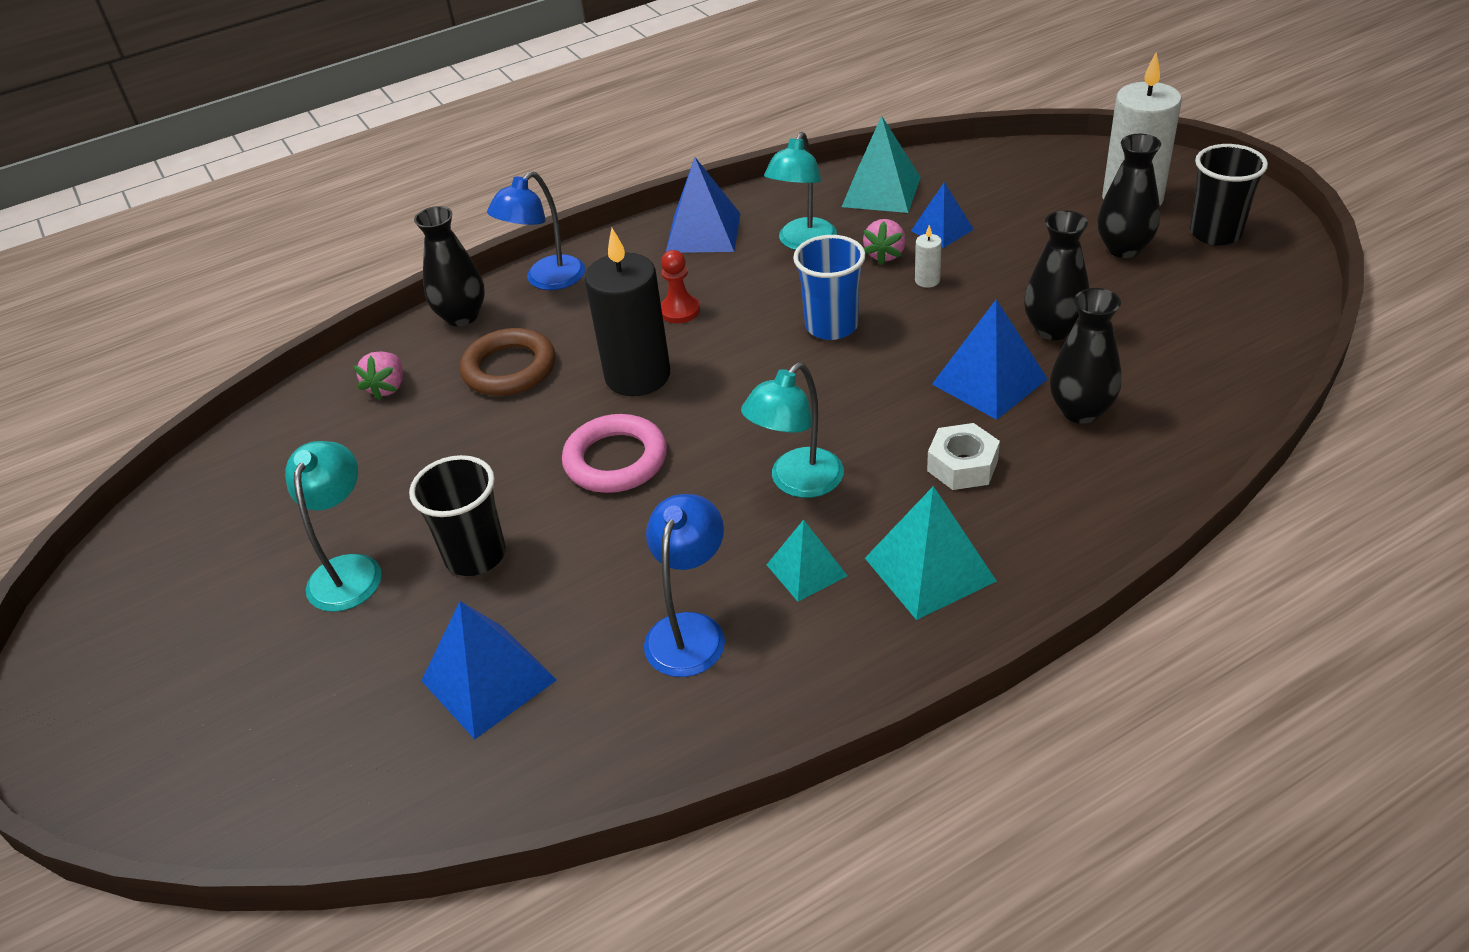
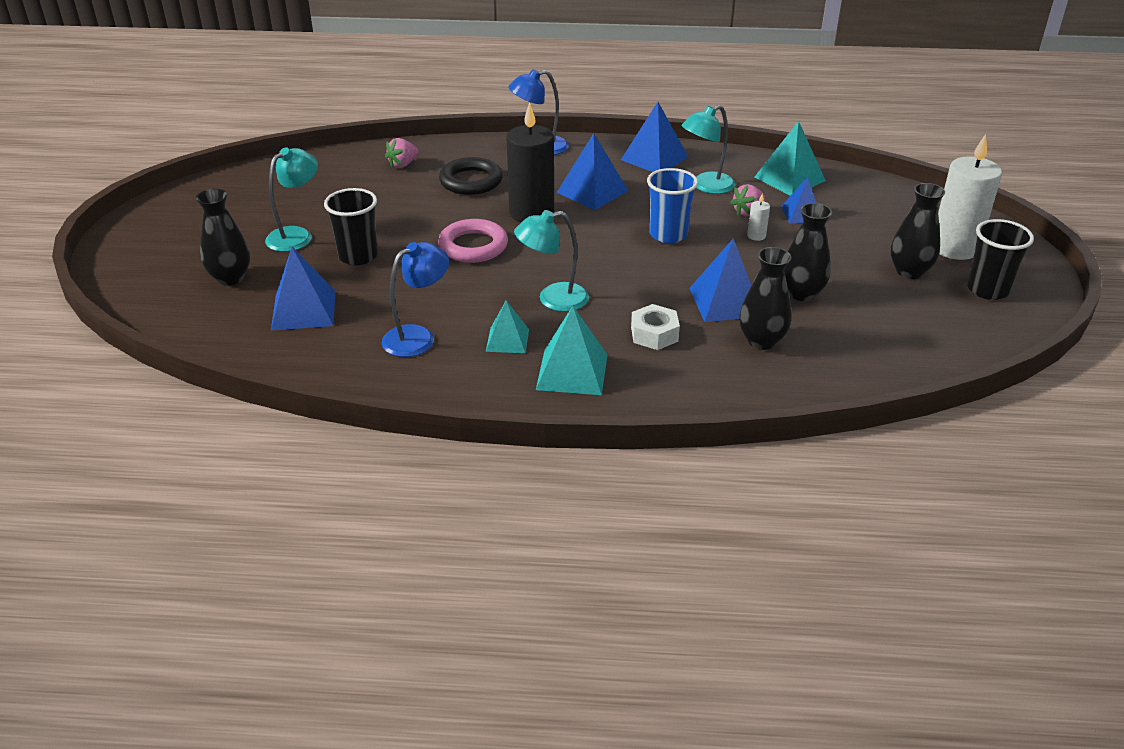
camera: 30 degrees right, 5 degrees down
black vase [414,206,485,326] -> black vase moved to [196,189,250,286]
brown ring [460,328,556,396] -> black ring [439,157,503,195]
red pawn [661,250,700,323] -> blue pyramid [556,133,628,210]

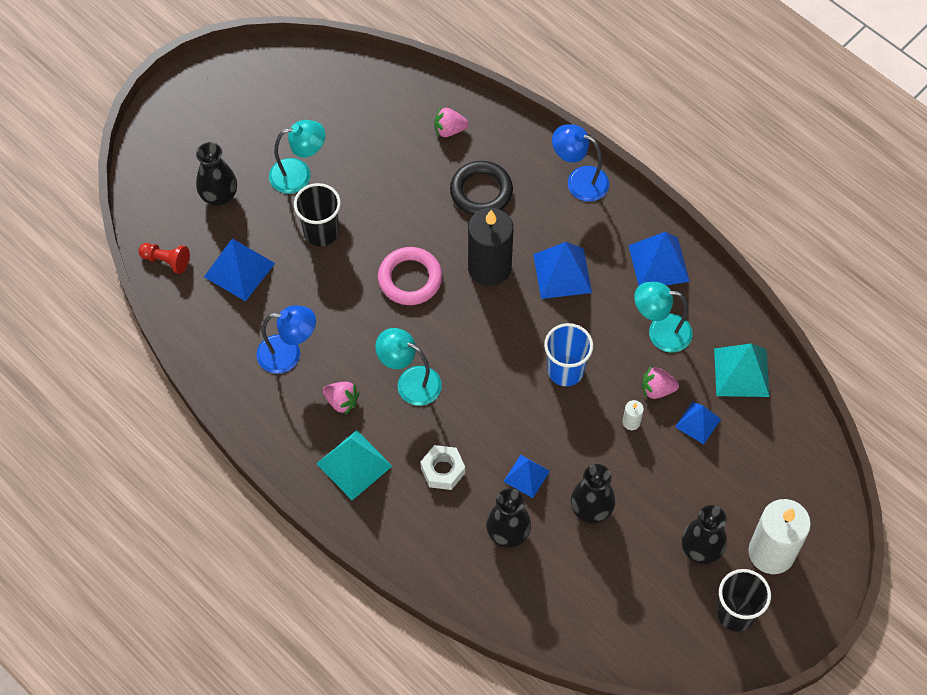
camera: 40 degrees right, 25 degrees up
turquoise pyramid [486,300,529,353] -> pink strawberry [322,382,359,415]
blue pyramid [690,238,752,322] -> blue pyramid [503,455,550,498], size x0.63
none -> red pawn [139,243,190,274]

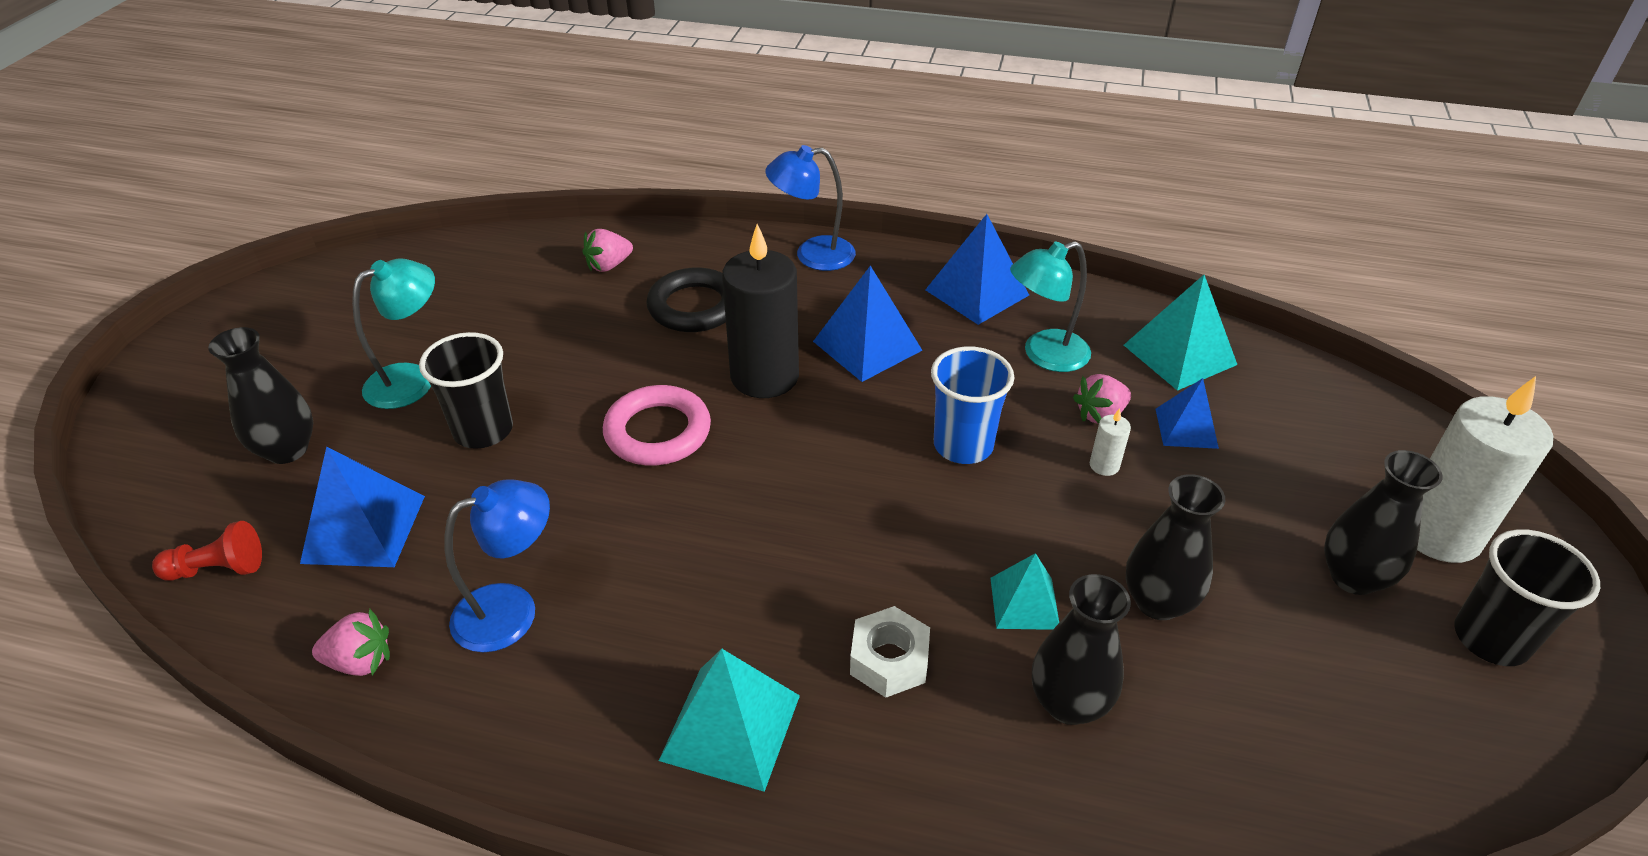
camera: 30 degrees left, 20 degrees down
pink strawberry [322,382,359,415] -> pink strawberry moved to [312,609,390,676]
turquoise lamp [375,328,442,406] -> none
blue pyramid [503,455,550,498] -> turquoise pyramid [990,553,1059,630]

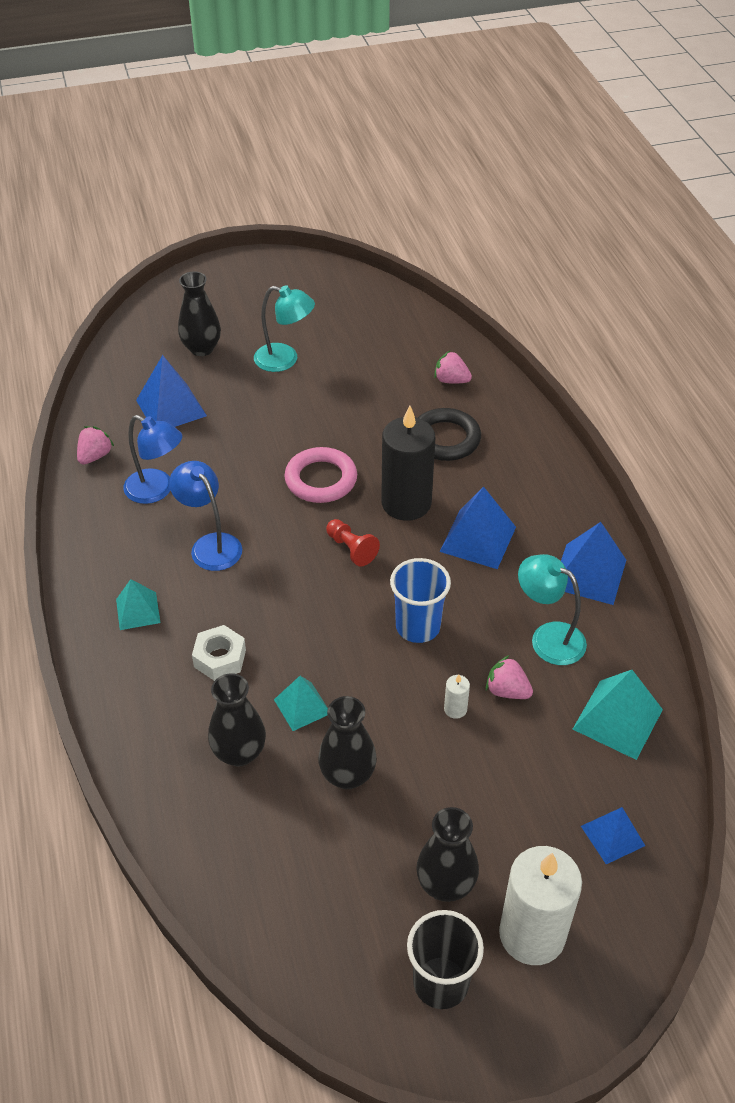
camera: 60 degrees right, 5 degrees up
red pawn [152,521,262,581] -> red pawn moved to [326,519,380,567]
pink strawberry [312,609,390,676] -> pink strawberry turned 120 degrees counterclockwise [77,426,114,465]
black cup [419,332,513,449] -> none
turquoise pyramid [659,649,800,792] -> turquoise pyramid [116,579,160,630], size x0.63
blue lamp [765,145,856,271] -> blue lamp moved to [169,461,242,571]
blue pyramid [1156,378,1219,449] -> blue pyramid moved to [581,807,645,864]

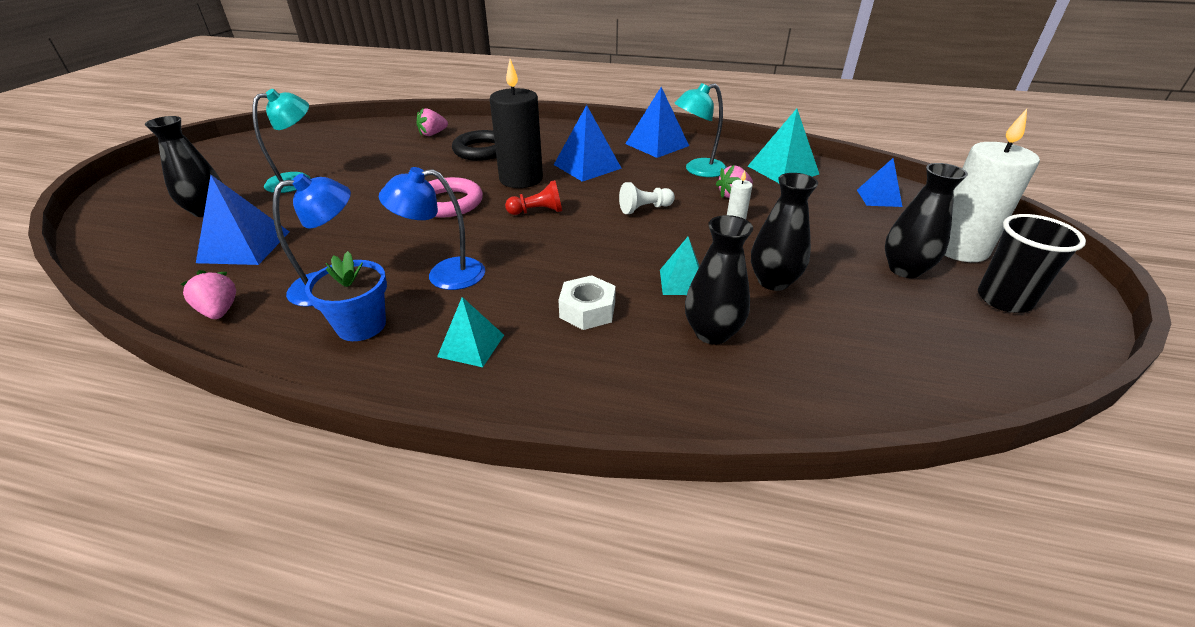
camera: 60 degrees left, 10 degrees down
blue cup [390,558,451,643] -> white pawn [619,182,675,214]
none -> blue flower pot [305,251,387,341]

